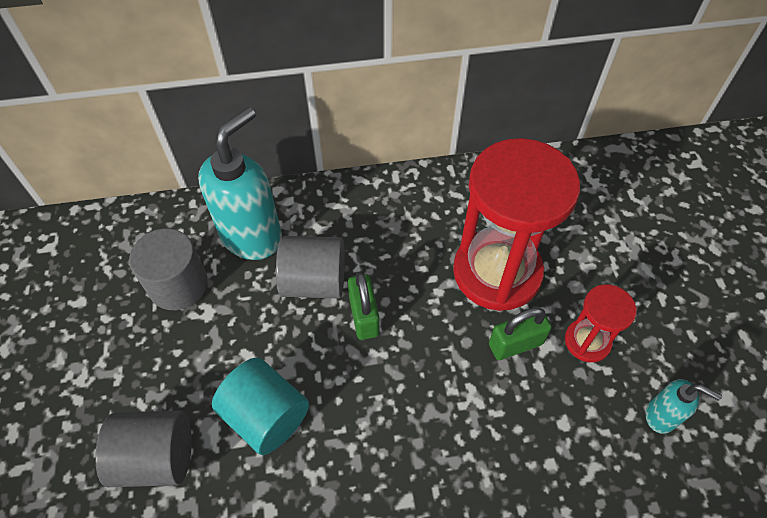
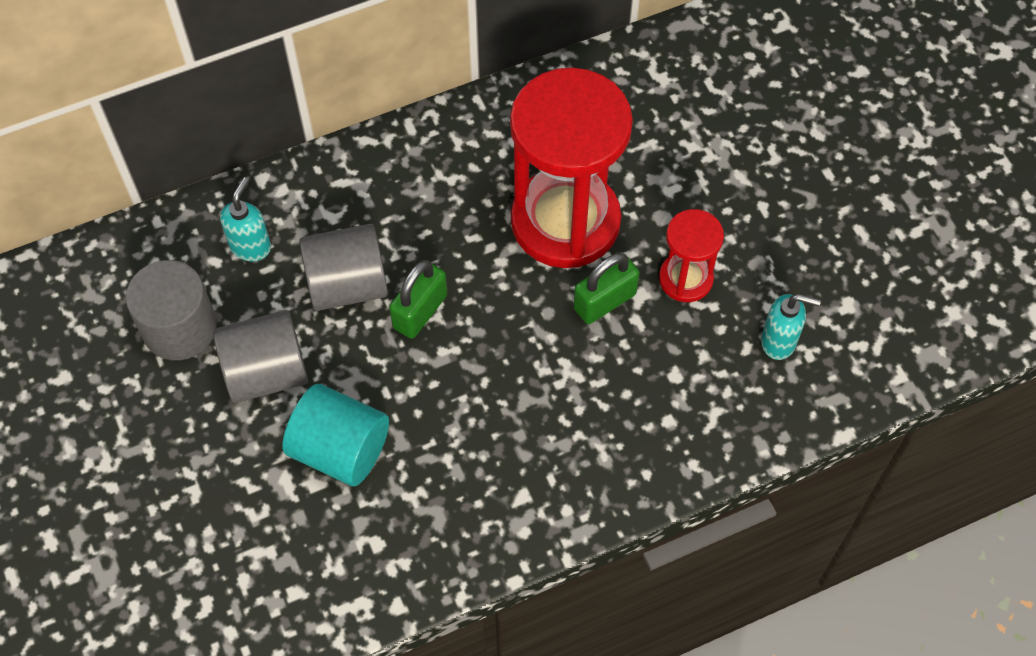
camera: 15 degrees left, 5 degrees up
grey cylinder [95,411,192,487] -> grey cylinder moved to [213,310,308,403]
turquoise soap dispenser [198,107,282,260] -> turquoise soap dispenser [220,177,271,261], size x0.49
green padlock [348,272,380,340] -> green padlock turned 60 degrees clockwise [389,260,447,339]

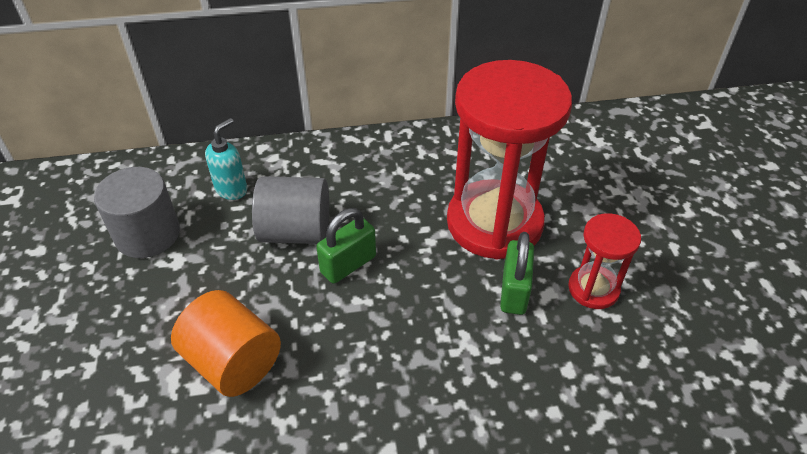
camera: 15 degrees right, 15 degrees down
grey cylinder [213,310,308,403] -> none
turquoise cylinder [282,384,389,486] -> orange cylinder [171,290,281,397]
green padlock [574,253,639,324] -> green padlock turned 60 degrees counterclockwise [500,232,534,315]
turquoise soap dispenser [761,294,821,360] -> none

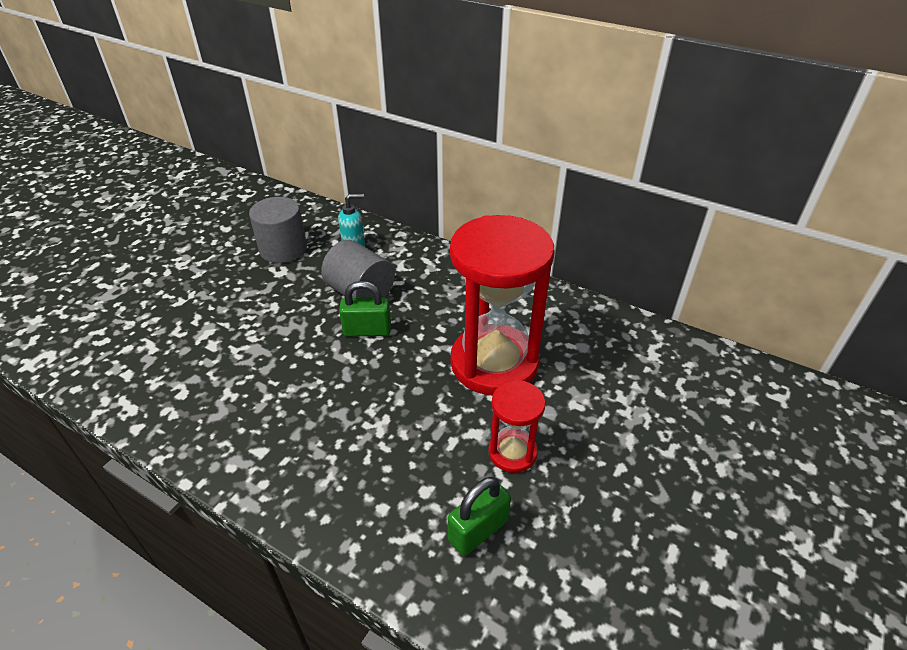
camera: 40 degrees right, 5 degrees down
orange cylinder [171,290,281,397] -> none
green padlock [500,232,534,315] -> green padlock moved to [448,477,511,556]

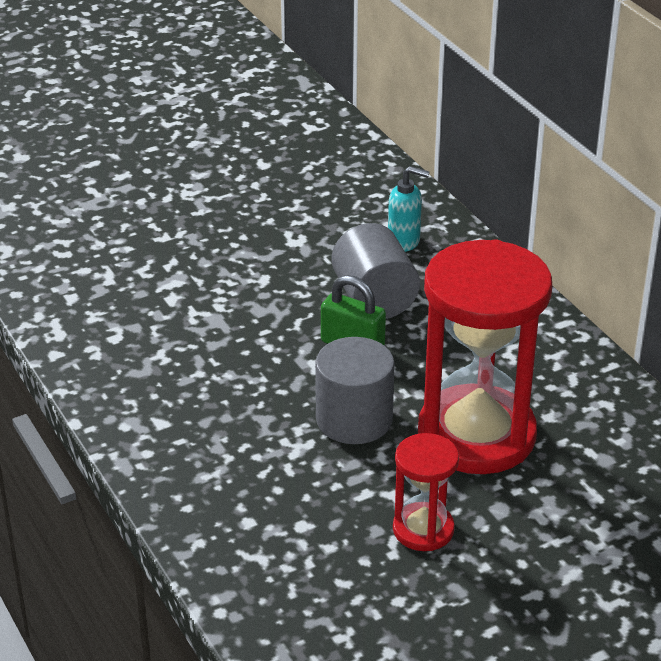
camera: 30 degrees right, 5 degrees down
grey cylinder [249,197,307,263] -> grey cylinder moved to [315,337,395,444]
green padlock [448,477,511,556] -> none

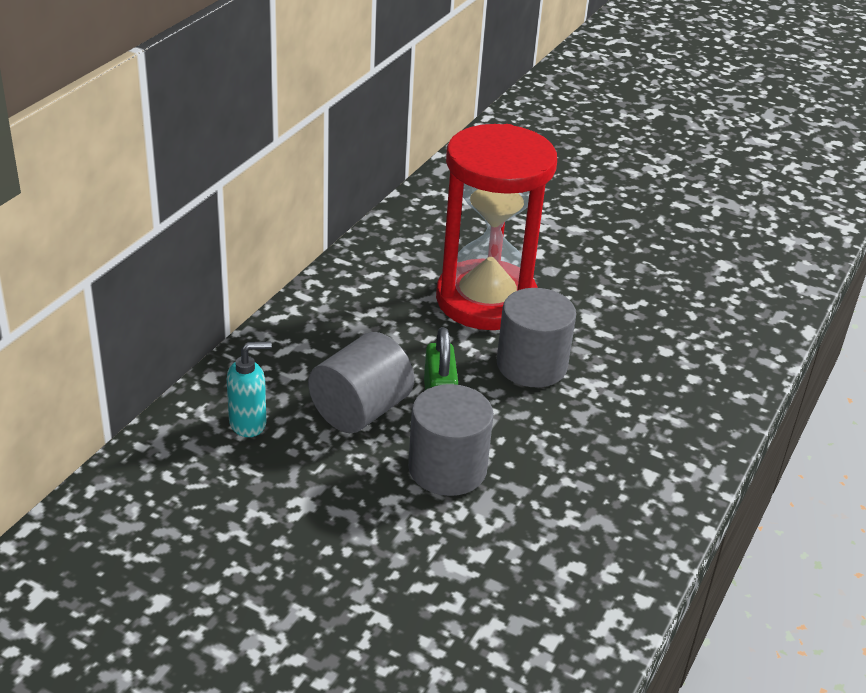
camera: 125 degrees left, 0 degrees up
turquoise soap dispenser [388,166,430,252] -> turquoise soap dispenser turned 90 degrees clockwise [227,341,272,437]
red hourglass [393,433,459,551] -> none
none -> grey cylinder [408,384,494,496]

